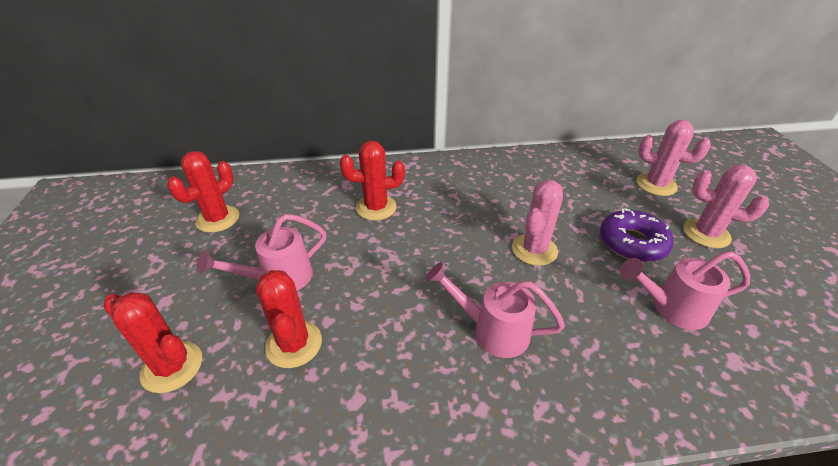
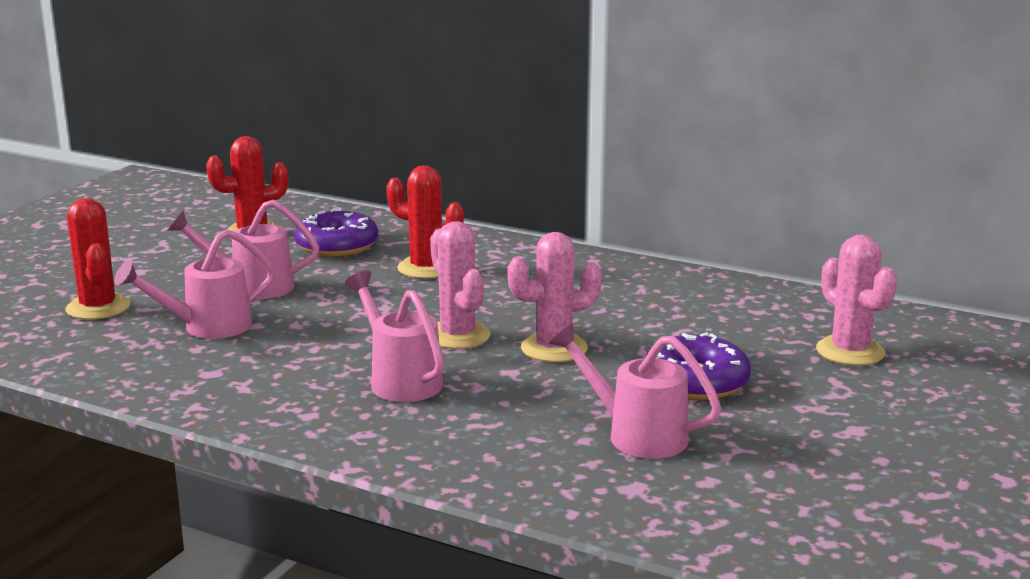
camera: 35 degrees right, 20 degrees down
red cactus [256,270,322,368] -> pink watering can [114,229,275,339]
pink cactus [683,165,769,248] -> pink cactus moved to [430,221,491,349]
none -> purple donut [294,208,378,256]

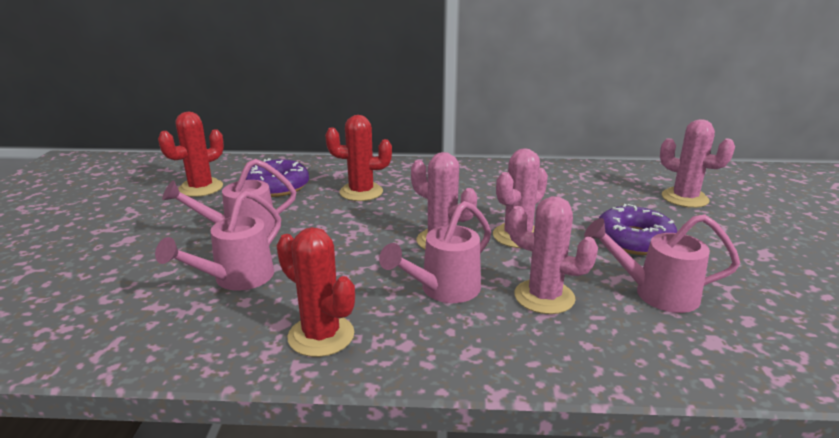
camera: 25 degrees left, 5 degrees up
red cactus [65,198,131,320] -> red cactus moved to [276,227,355,357]
pink watering can [345,271,444,402] -> pink watering can turned 75 degrees counterclockwise [379,201,491,303]
none -> pink cactus [508,196,598,314]

